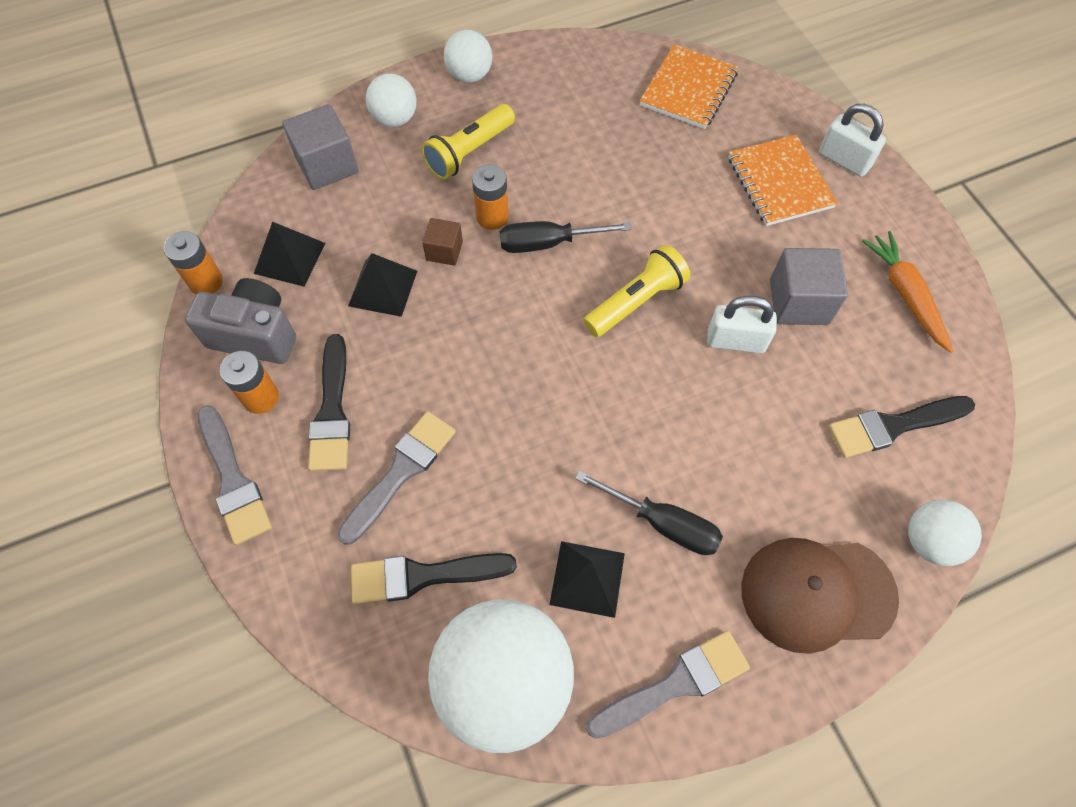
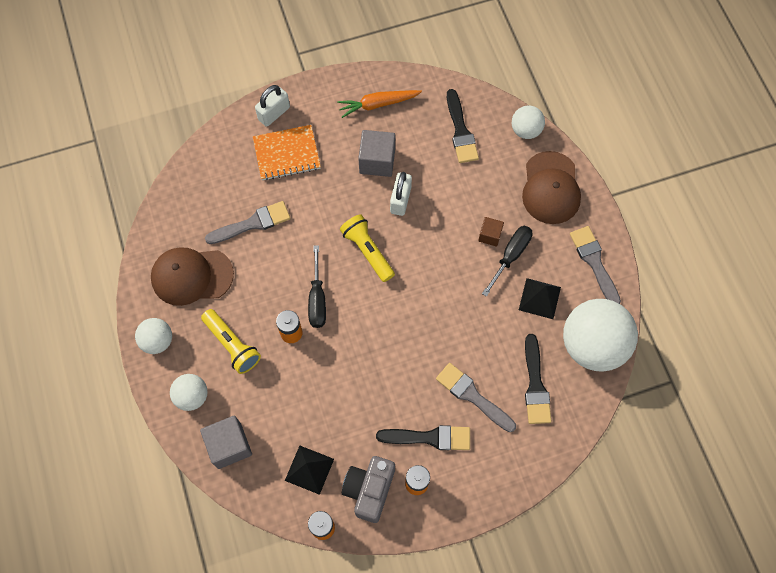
camera: 85 degrees left, 5 degrees up
grey brush [197,405,272,545] -> grey brush moved to [205,201,290,244]
black pyramid [348,253,417,317] -> none
brown cube [422,218,463,266] -> brown cube moved to [478,217,504,247]
orange notebook [640,44,738,129] -> none
none -> brown cap [151,247,234,306]

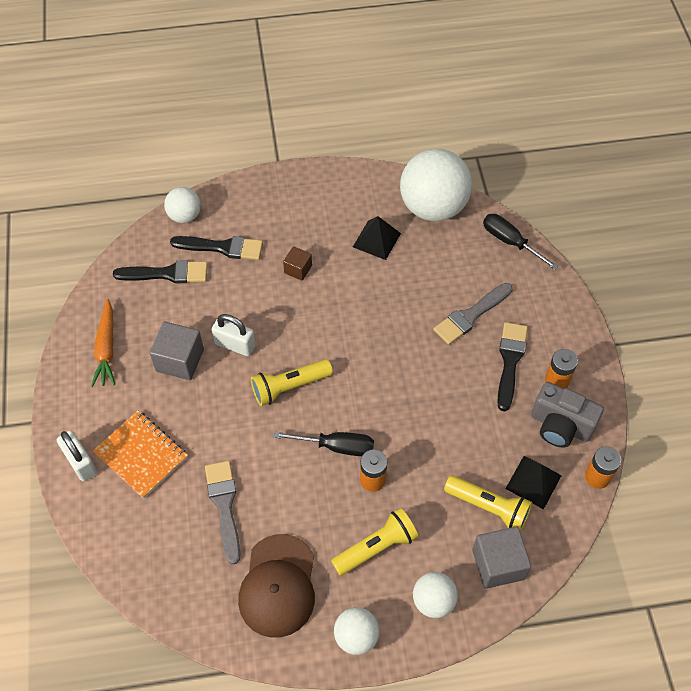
camera: 80 degrees left, 10 degrees down
orange notebook [253,125,321,181] -> orange notebook turned 45 degrees counterclockwise [93,411,188,499]
black screwdriver [482,226,532,297] -> black screwdriver moved to [483,214,559,270]
brown cap [522,151,581,224] -> none
black brush [525,334,551,424] -> black brush moved to [170,236,263,260]
grey brush [570,226,621,304] -> none
none -> yellow flashlight [444,475,532,532]

